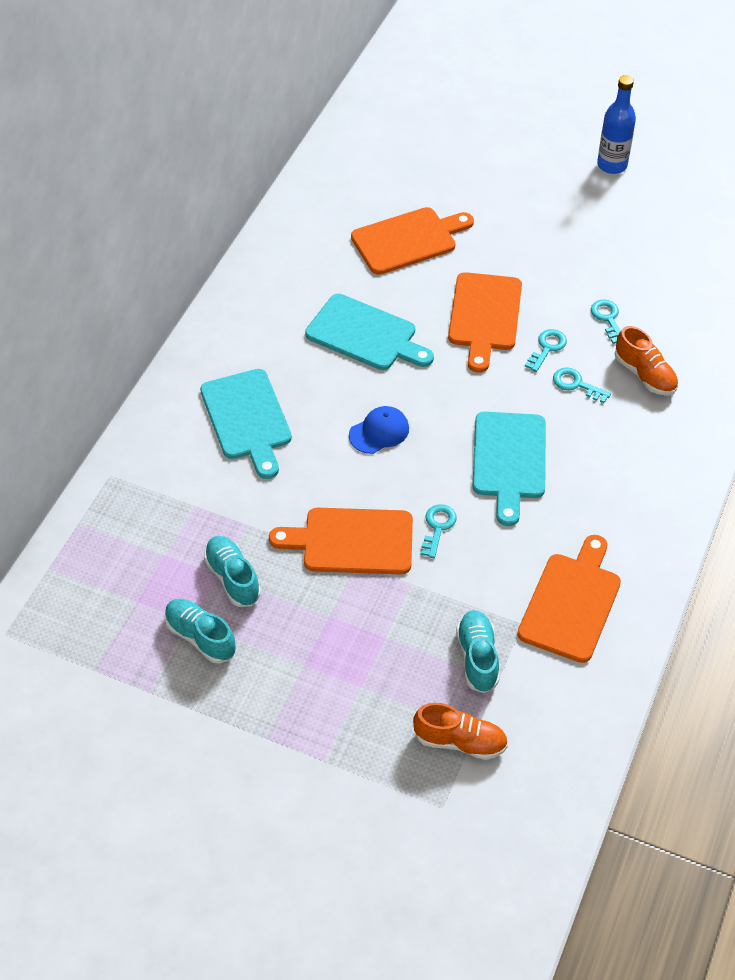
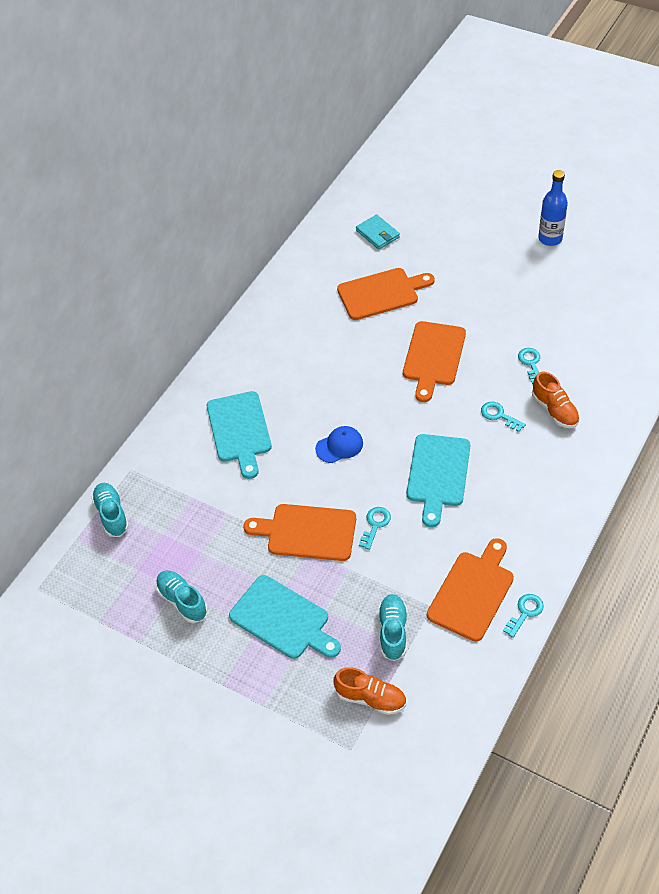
camera: 10 degrees right, 0 degrees up
turquoise shoe [204,536,261,607] -> turquoise shoe moved to [91,483,129,537]
turquoise cutting board [305,294,434,370] -> turquoise cutting board moved to [229,575,341,659]
turquoise key [525,329,567,372] -> turquoise key moved to [503,594,544,638]
none -> turquoise wallet [356,214,400,250]

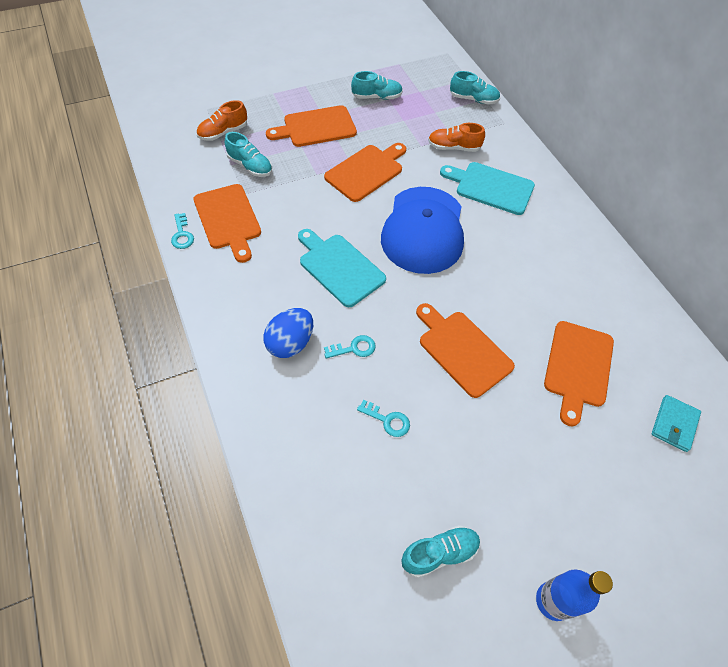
camera: 120 degrees right, 5 degrees up
turquoise cutting board [229,575,341,659] -> orange cutting board [266,105,357,147]
blue cap [315,426,363,463] -> blue cap [381,187,464,274], size x2.41
turquoise wallet [356,214,400,250] -> turquoise wallet turned 60 degrees counterclockwise [651,395,701,452]
turquoise key [359,507,391,550] -> none
orange shoe [532,372,580,428] -> orange shoe moved to [428,123,485,152]
none -> blue egg [263,308,313,358]
none -> turquoise shoe [402,525,480,578]

